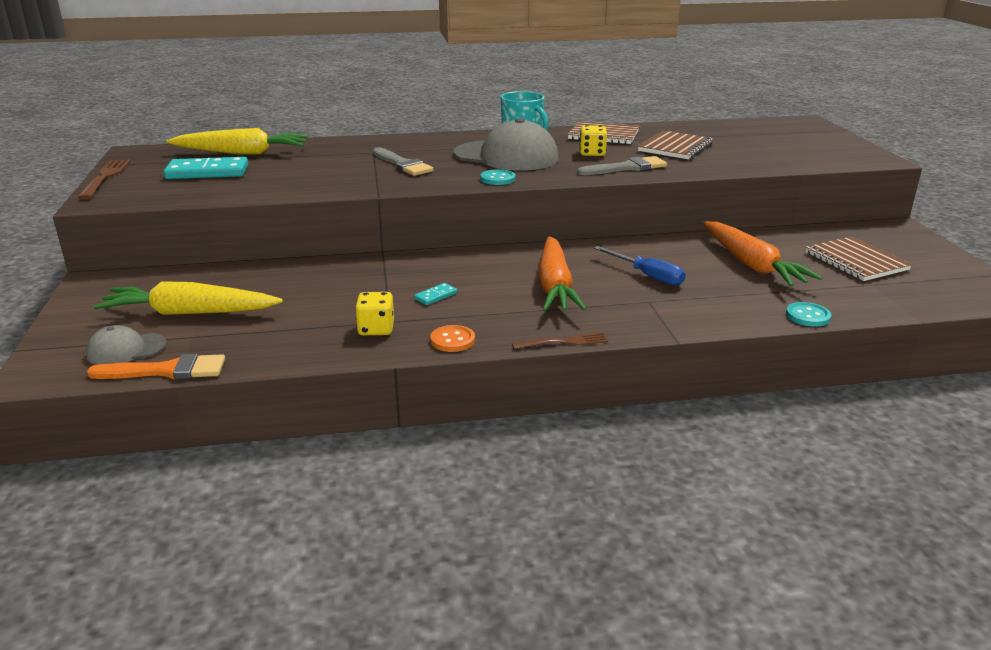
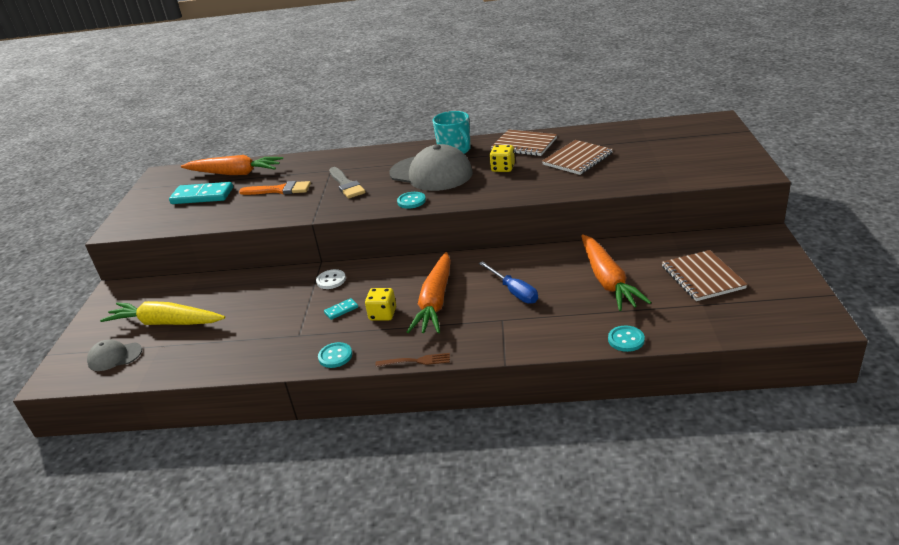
camera: 15 degrees right, 5 degrees up
brown fork [77,159,131,199] -> none
orange brush [87,354,225,379] -> orange brush moved to [239,181,311,195]
yellow carrot [166,128,308,155] -> orange carrot [181,155,283,175]
yellow dice [355,292,394,335] -> yellow dice moved to [365,288,396,321]
orange button [430,325,475,352] -> turquoise button [318,342,352,368]
grey brush [577,156,667,175] -> none
none -> white button [316,269,346,289]

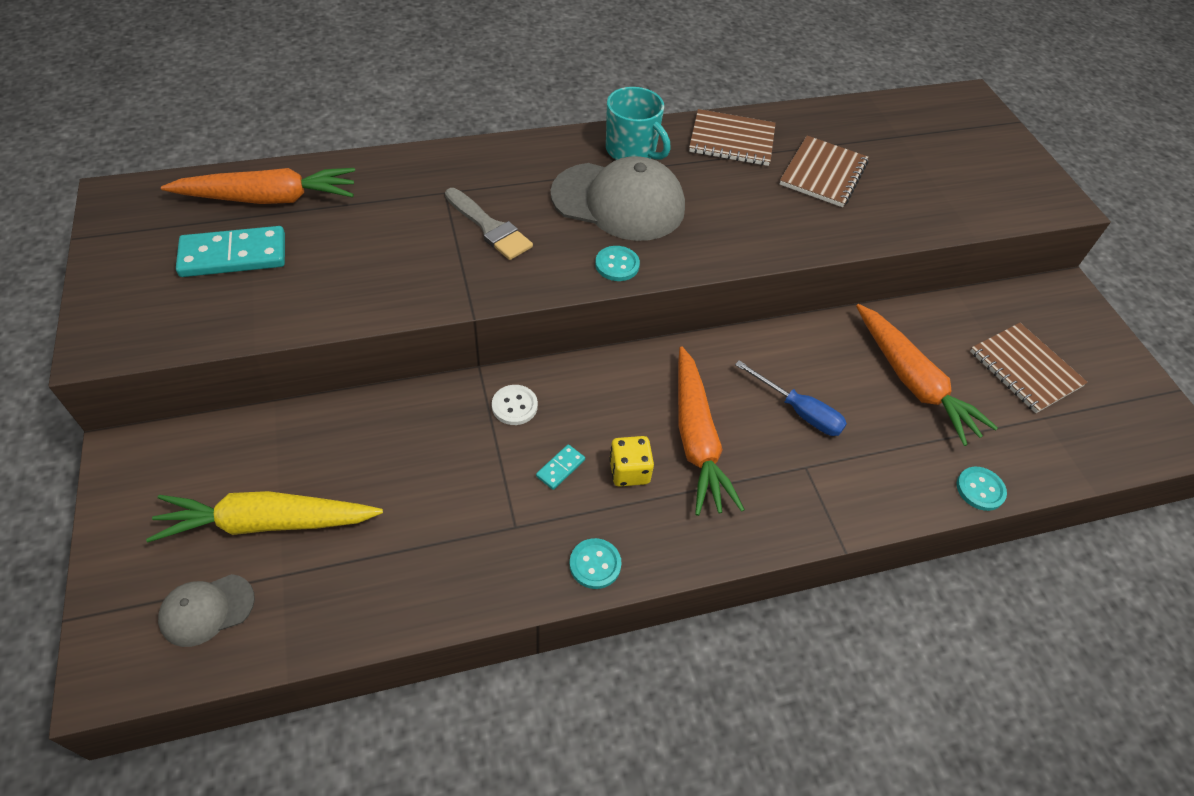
camera: 25 degrees left, 20 degrees up
orange brush [239,181,311,195] -> none
brown fork [375,353,450,367] -> none
yellow dice [490,145,515,172] -> none

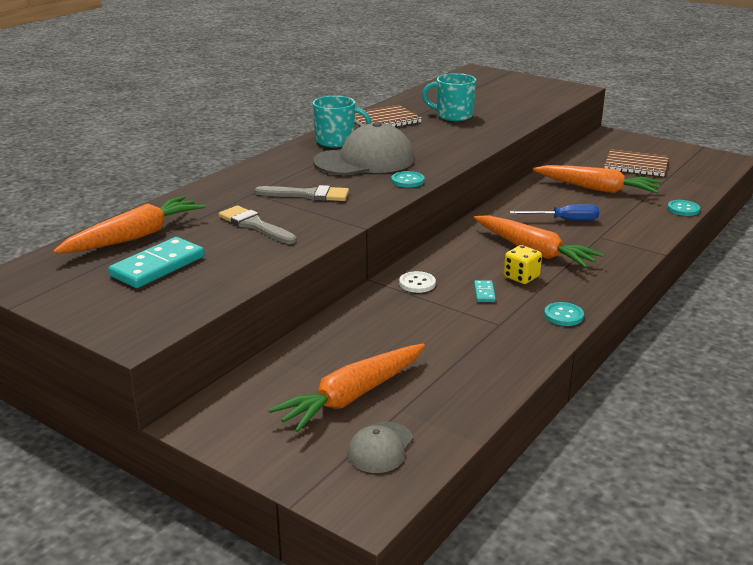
camera: 35 degrees left, 25 degrees down
yellow carrot [146,491,383,543] -> orange carrot [268,344,425,432]
brown notebook [780,136,869,207] -> turquoise mug [422,73,476,121]
none -> grey brush [219,206,297,244]

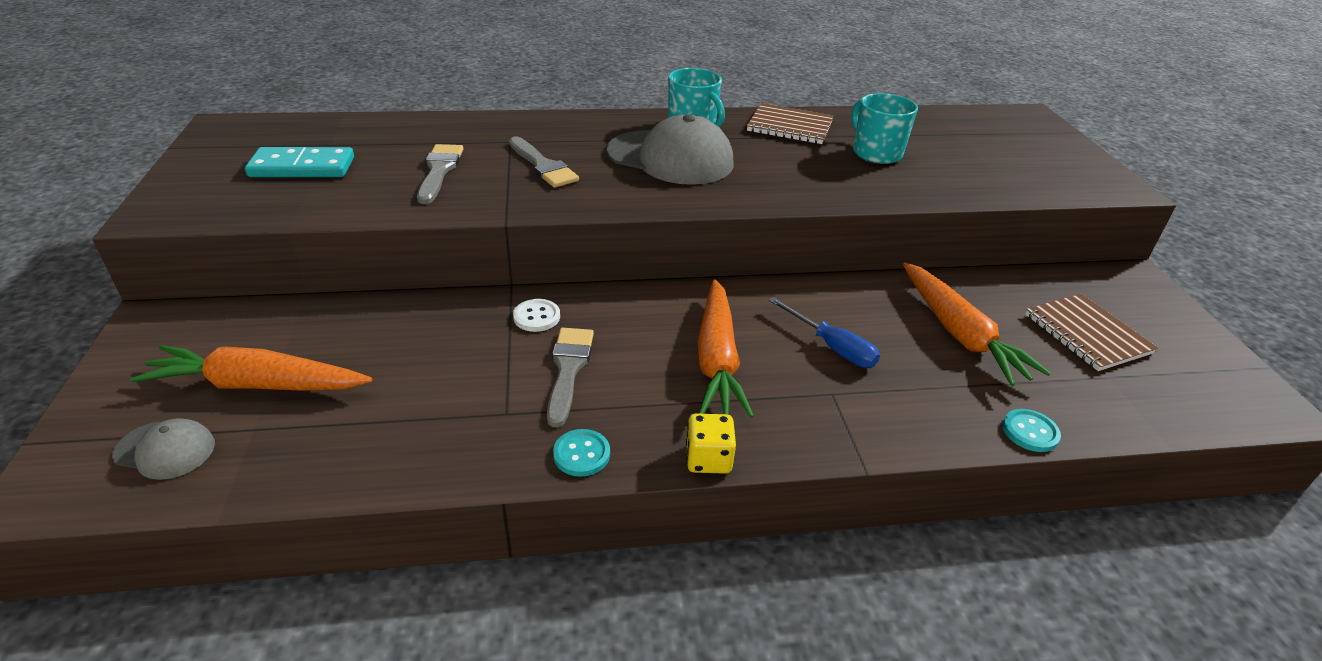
camera: 45 degrees right, 10 degrees up
orange carrot [53,196,205,254] -> none
grey cap [347,422,413,473] -> grey cap turned 150 degrees counterclockwise [112,418,215,480]
turquoise button [391,171,425,188] -> none
turquoise domino [474,280,496,302] -> grey brush [547,328,594,427]
yellow dice [504,245,542,284] -> yellow dice moved to [686,413,736,474]

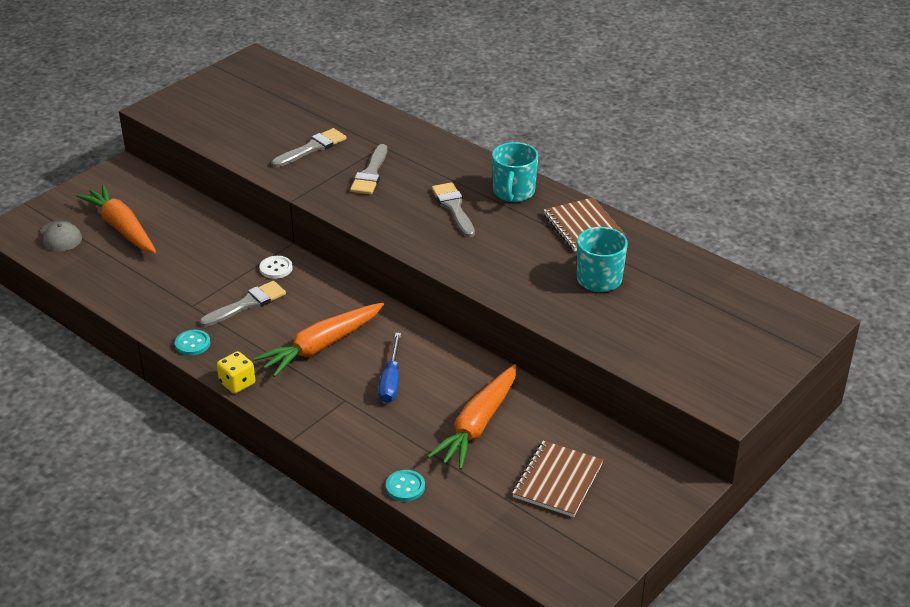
camera: 50 degrees right, 0 degrees up
turquoise domino [245,147,354,177] -> none
grey cap [607,114,734,185] -> grey brush [432,182,475,237]

